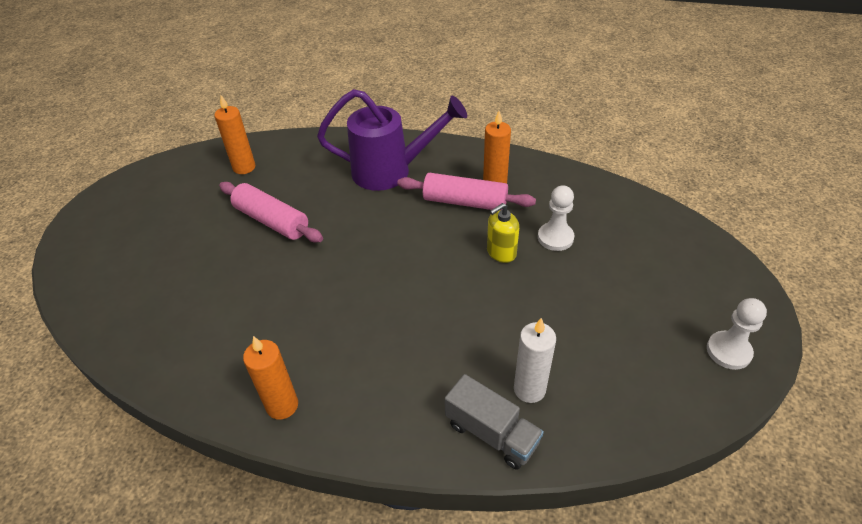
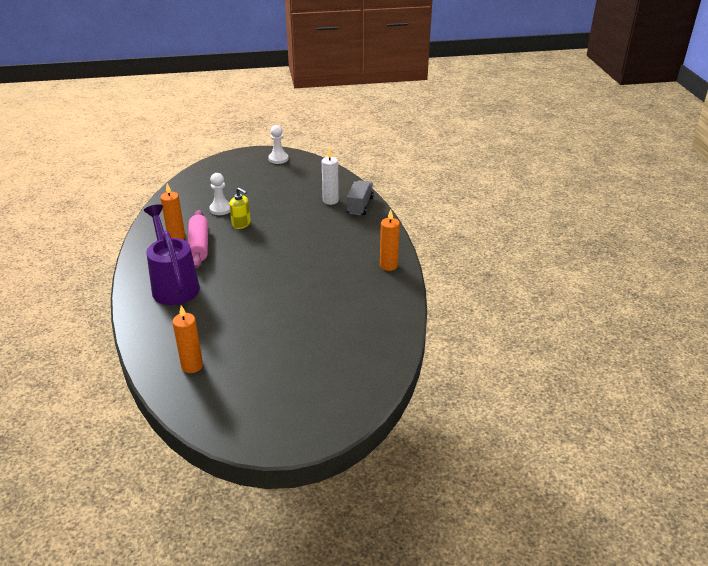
camera: 115 degrees left, 10 degrees down
pink rolling pin [219,182,323,242] -> none

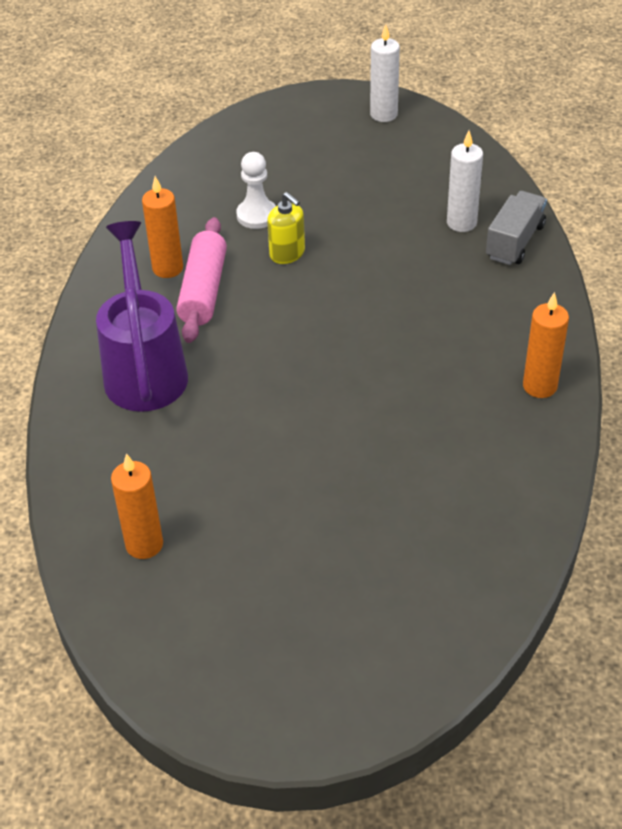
camera: 15 degrees right, 10 degrees up
white pawn [268,125,288,164] -> white candle [370,24,400,122]

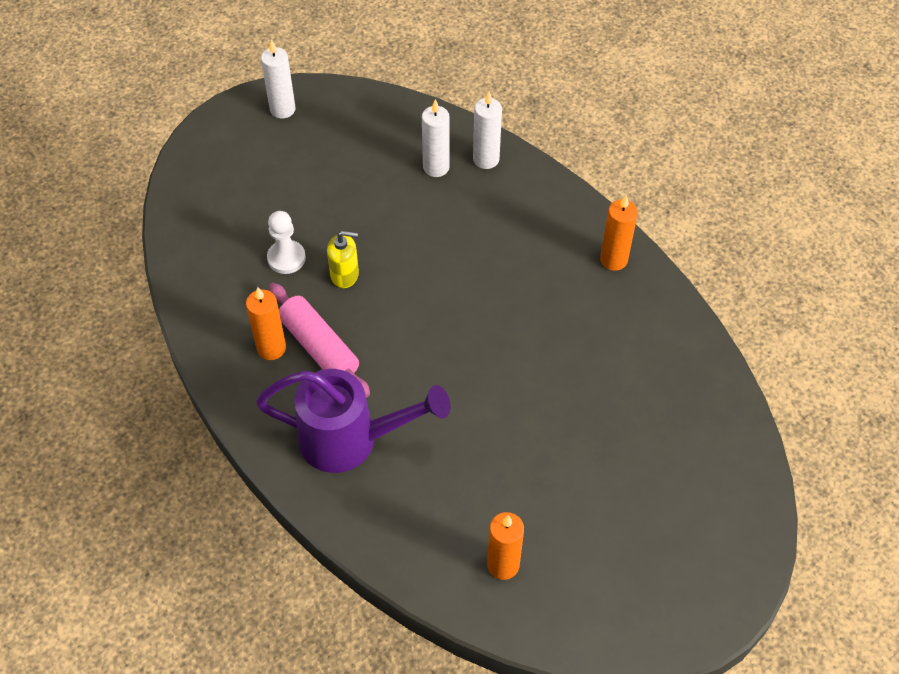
camera: 45 degrees left, 10 degrees up
purple watering can [96,221,188,412] -> purple watering can turned 150 degrees clockwise [256,369,451,473]
grey truck [486,191,547,265] -> white candle [473,91,502,169]

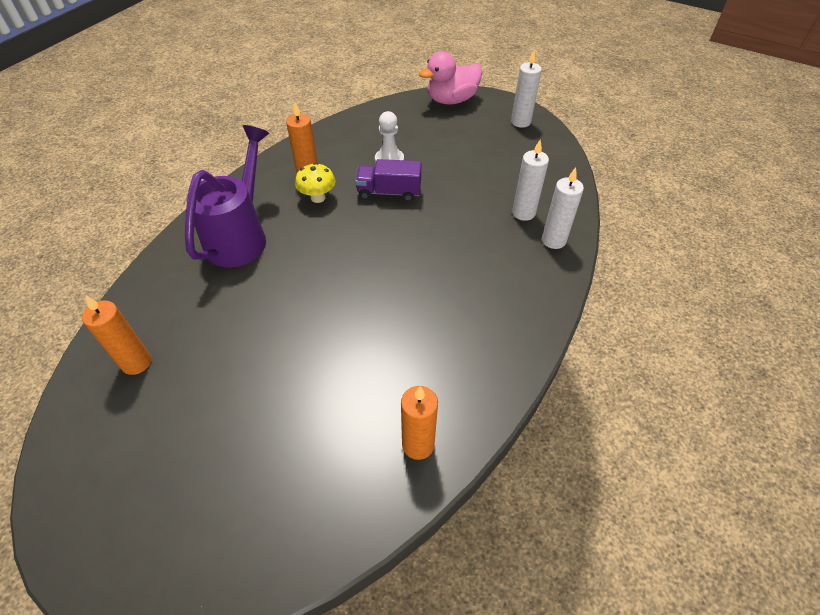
camera: 70 degrees right, 5 degrees down
purple watering can [256,369,451,473] -> purple watering can turned 150 degrees counterclockwise [185,125,269,268]
pink rolling pin [269,283,370,398] -> yellow mushroom [295,163,335,203]
yellow soap dispenser [327,231,359,288] -> purple truck [355,159,421,202]
orange candle [600,195,638,271] -> orange candle moved to [401,386,438,460]
none -> pink duck [419,52,482,105]

